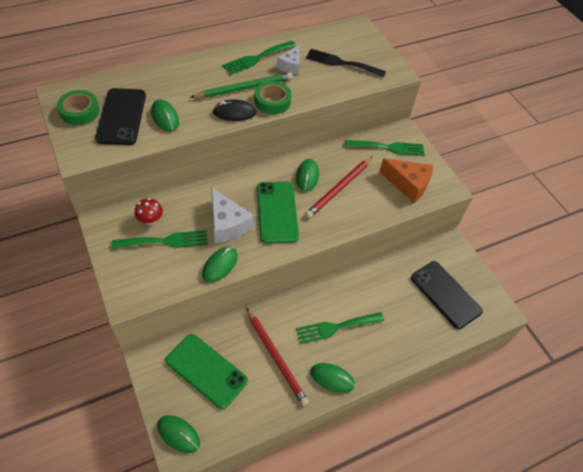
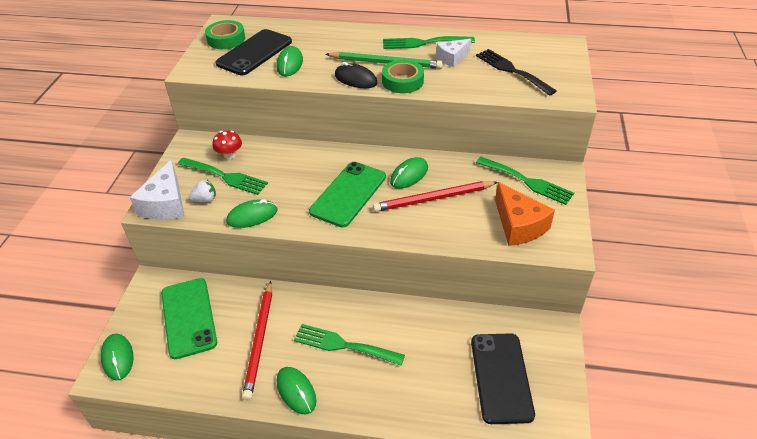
camera: 40 degrees right, 10 degrees down
white cheese [211,187,253,243] -> white cheese moved to [130,160,185,220]
none -> white strawberry [189,180,216,202]

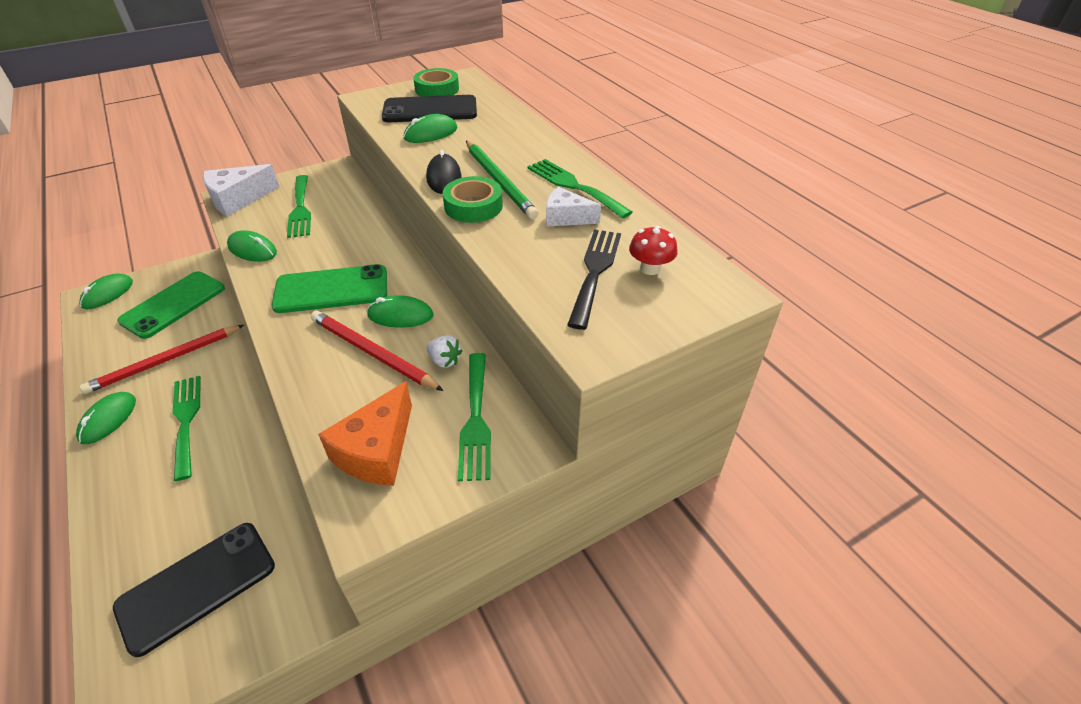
camera: 50 degrees right, 0 degrees up
white strawberry [189,180,216,202] -> white strawberry moved to [426,335,462,368]
red mushroom [213,131,242,159] -> red mushroom moved to [629,226,677,275]

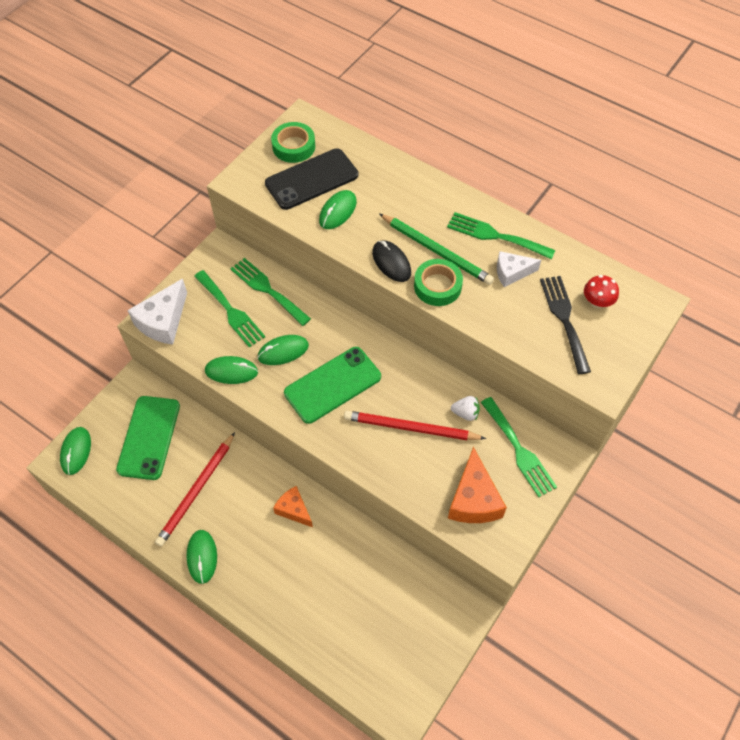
camera: 25 degrees left, 15 degrees up
black phone [113,523,275,657] -> none
green fork [173,376,201,481] -> green fork moved to [230,258,311,326]
green mouse [367,295,434,328] -> green mouse moved to [258,335,309,365]
none -> orange cheese [273,486,313,527]

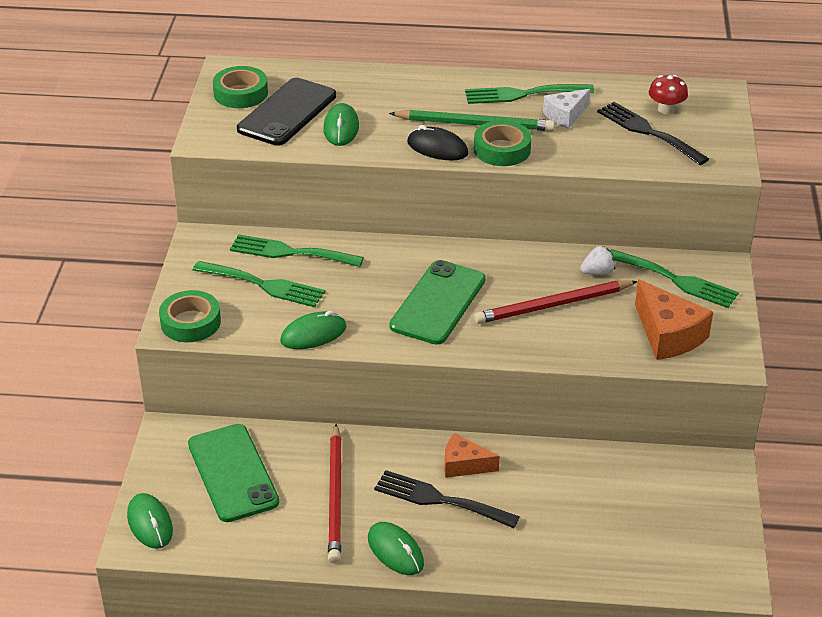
camera: 30 degrees left, 20 degrees down
white cheese [127,279,187,345] -> green tape [159,290,221,342]
green mouse [258,335,309,365] -> none
none -> black fork [374,470,520,528]

